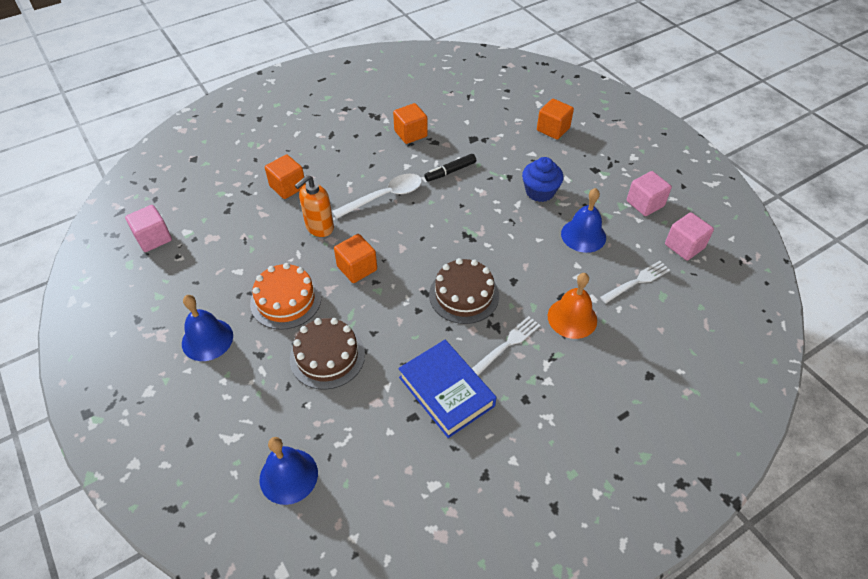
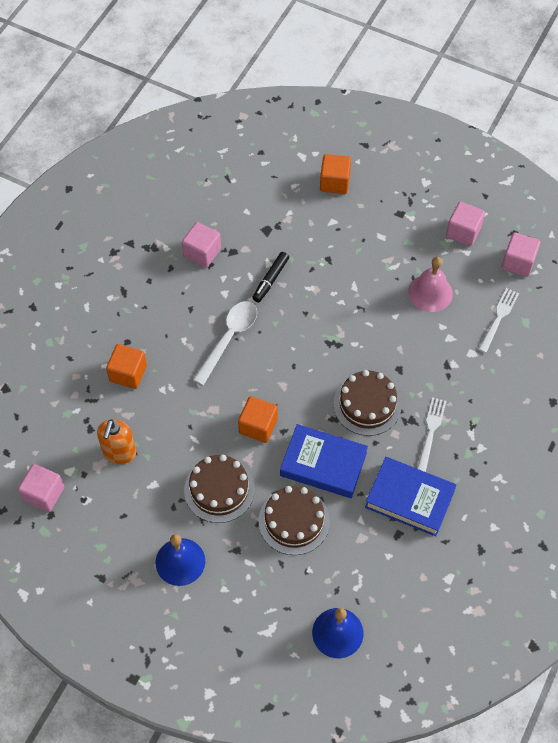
camera: 30 degrees left, 10 degrees up
orange cake [250,263,321,330] -> brown cake [184,454,255,523]
orange soap dispenser [295,175,334,237] -> orange soap dispenser moved to [97,419,136,464]
orange cube [393,103,428,144] -> pink cube [182,222,221,268]
blue cupcake [522,157,563,202] -> none
orange bell [548,273,597,339] -> none
blue bell [561,188,606,253] -> pink bell [408,257,453,312]
none -> blue book [280,424,368,498]

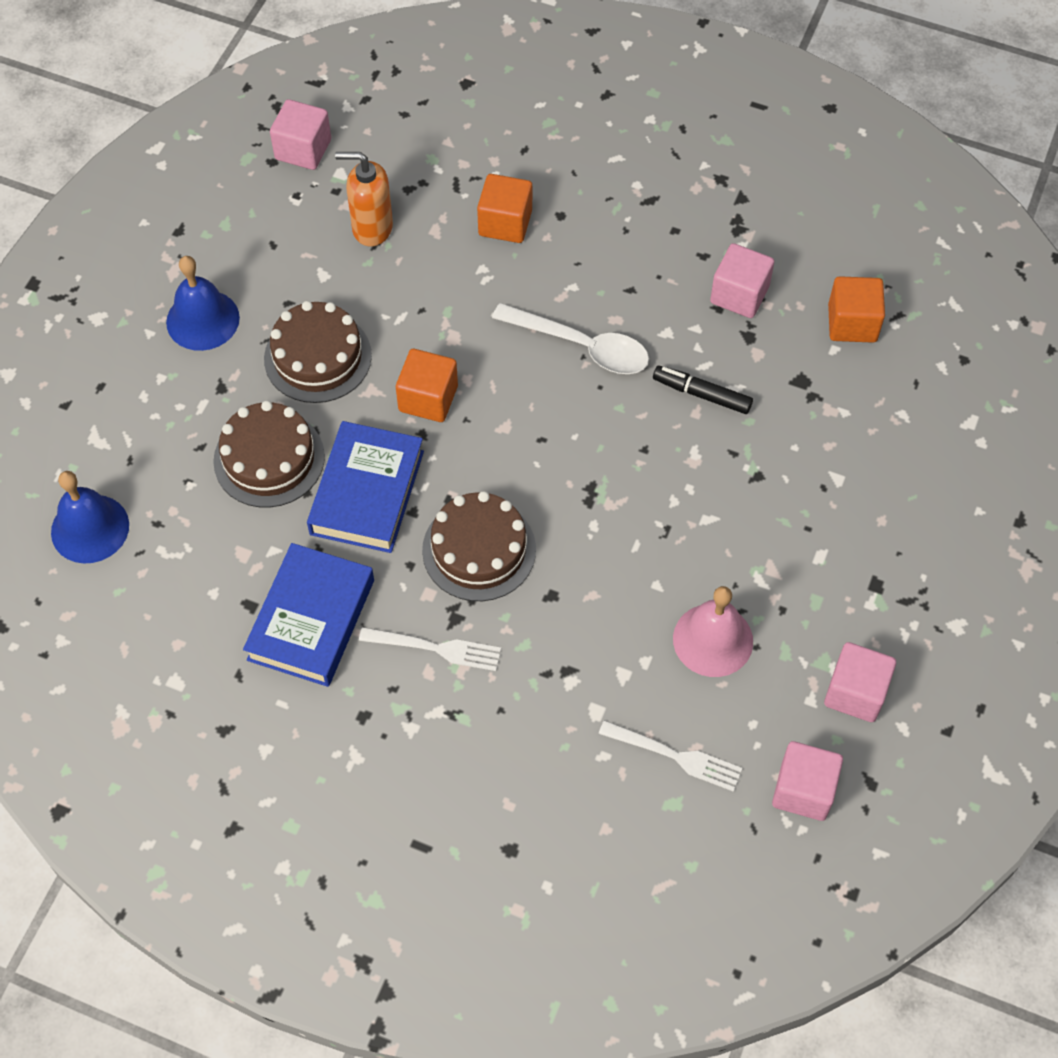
camera: 85 degrees right, 0 degrees up
orange cube [320,154,351,194] -> orange cube moved to [828,276,885,343]

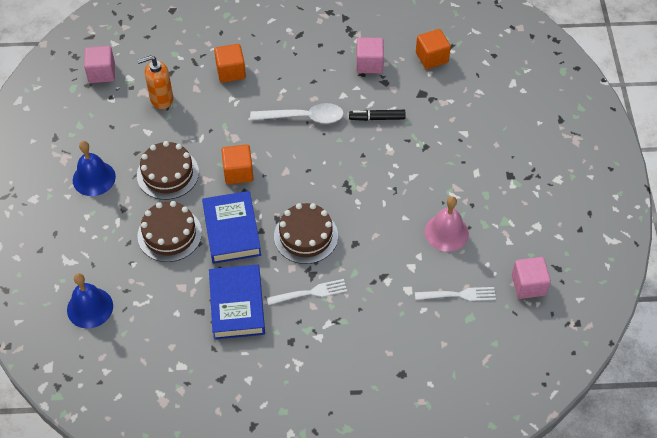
camera: 25 degrees left, 5 degrees down
pink cube [824,642,896,722] -> none

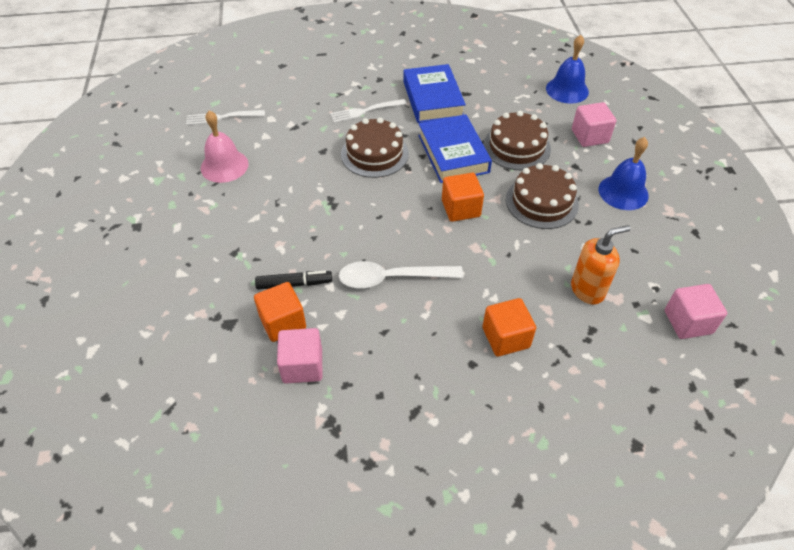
camera: 175 degrees right, 5 degrees down
orange cube [416,29,451,69] -> orange cube moved to [254,282,306,342]
pink cube [512,257,551,299] -> pink cube moved to [572,102,616,147]

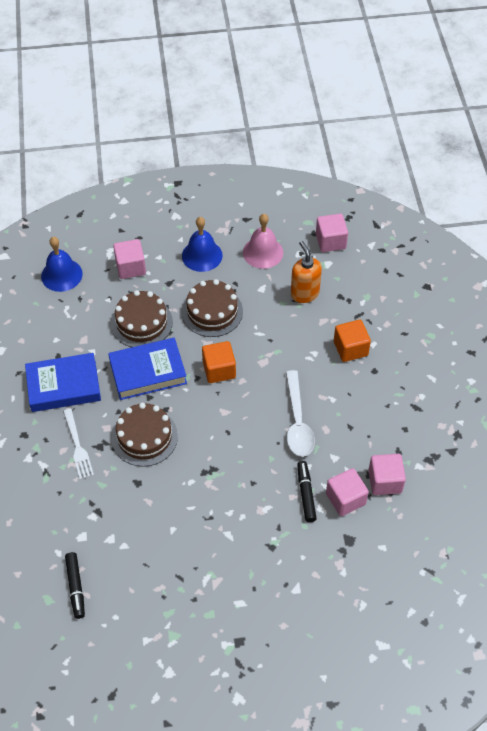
camera: 90 degrees left, 5 degrees up
white fork [186,110,265,125] -> black marker [65,552,85,619]
pink bell [201,110,249,183] -> pink bell moved to [243,214,283,269]
orange cube [254,282,306,342] -> pink cube [326,468,369,516]

